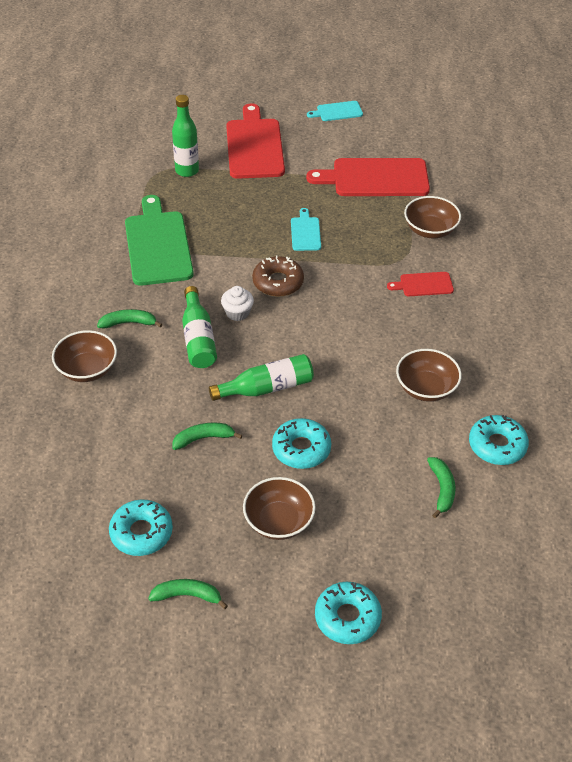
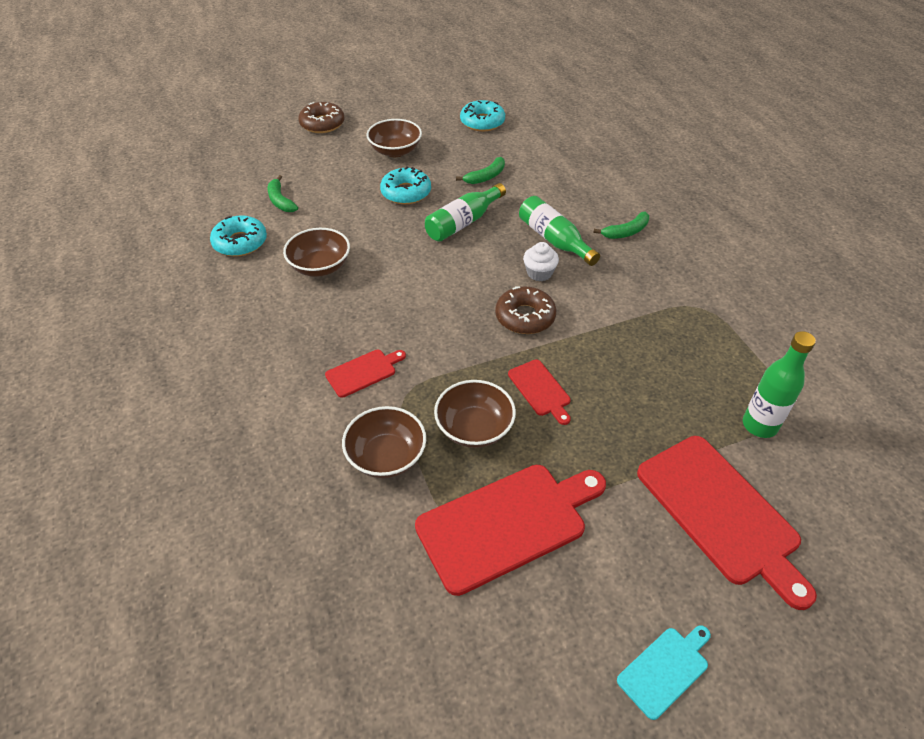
camera: 155 degrees right, 0 degrees up
brown bowl [52,330,117,382] -> brown bowl moved to [434,380,516,448]
green cutting board [125,195,194,286] -> none
green banana [148,579,228,609] -> none
turquoise cutting board [291,208,321,251] -> red cutting board [508,360,571,425]
turquoise donut [315,582,382,644] -> brown donut [298,102,345,133]

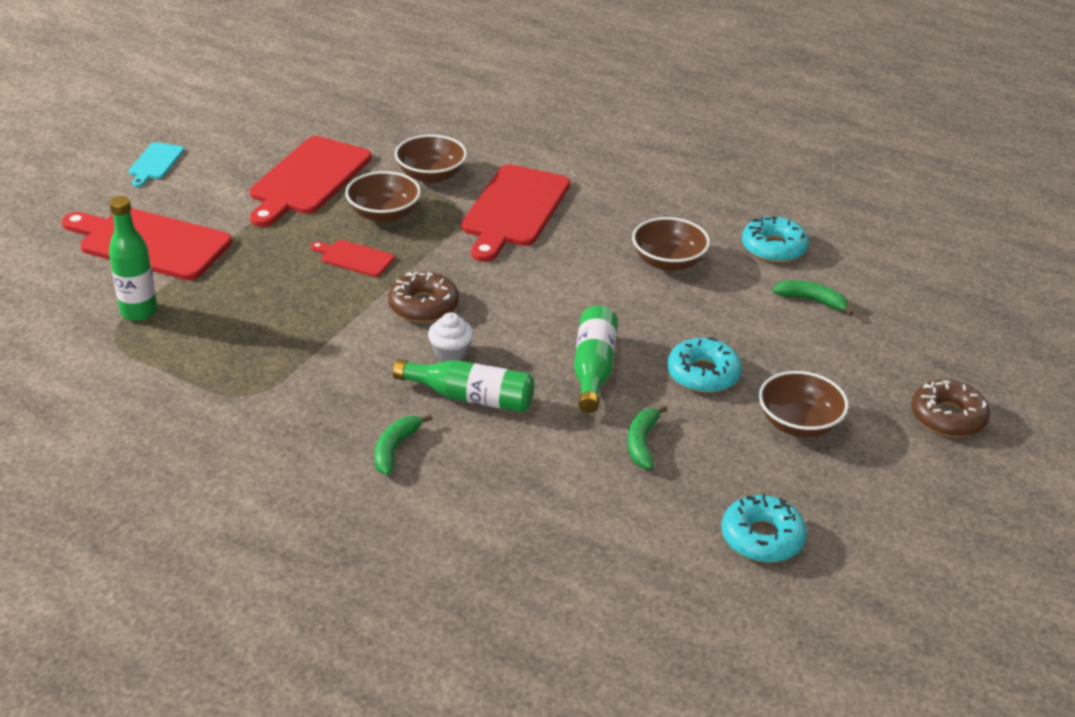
camera: 140 degrees right, 10 degrees down
red cutting board [325,350,406,398] -> red cutting board [461,164,570,262], size x2.05

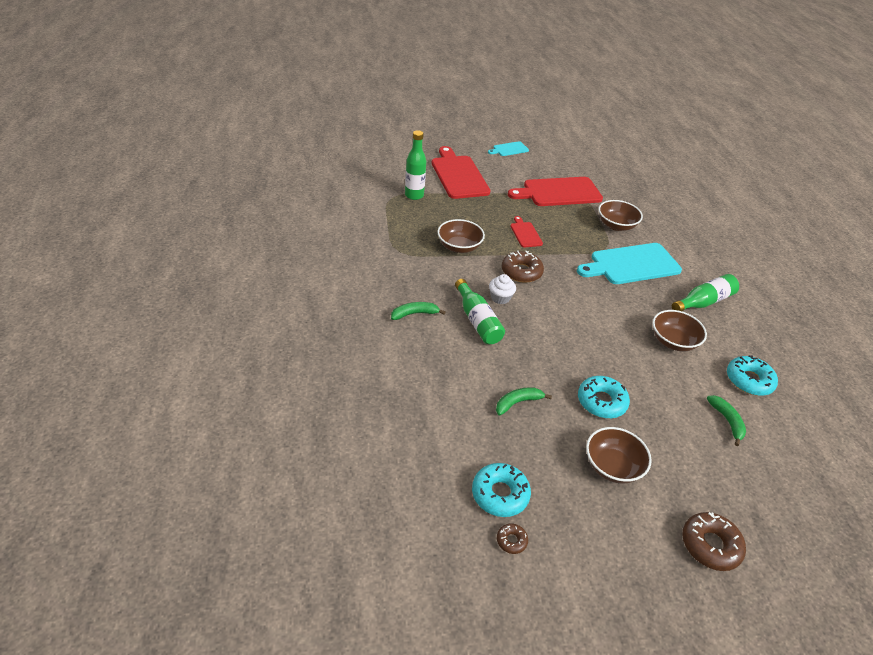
camera: 50 degrees right, 5 degrees up
brown bowl [345,171,421,223] -> brown bowl moved to [437,219,485,253]
red cutting board [461,164,570,262] -> turquoise cutting board [577,243,682,284]
green bottle [574,306,618,413] -> green bottle moved to [672,274,739,311]
none -> brown donut [497,523,528,554]

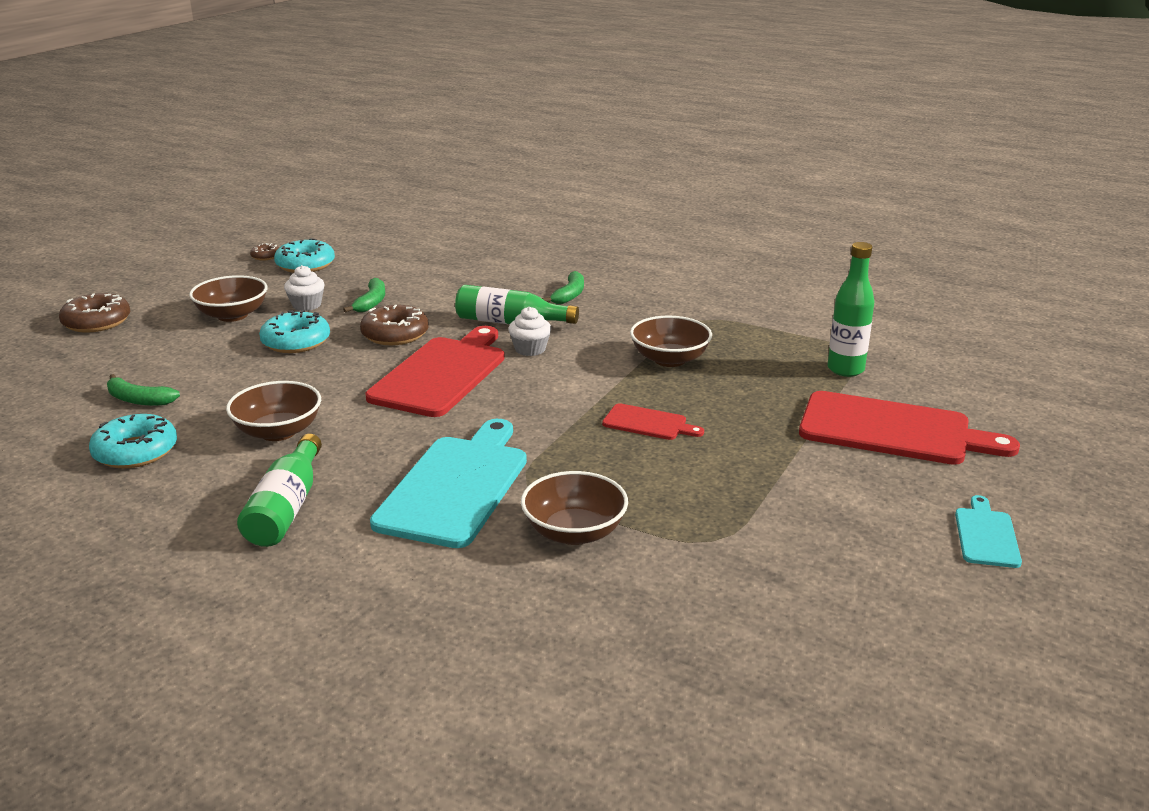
camera: 130 degrees right, 15 degrees down
brown donut [502,250,544,283] -> brown donut moved to [360,305,429,345]
red cutting board [508,177,603,206] -> red cutting board moved to [366,326,505,417]
none -> white cupcake [284,265,325,311]

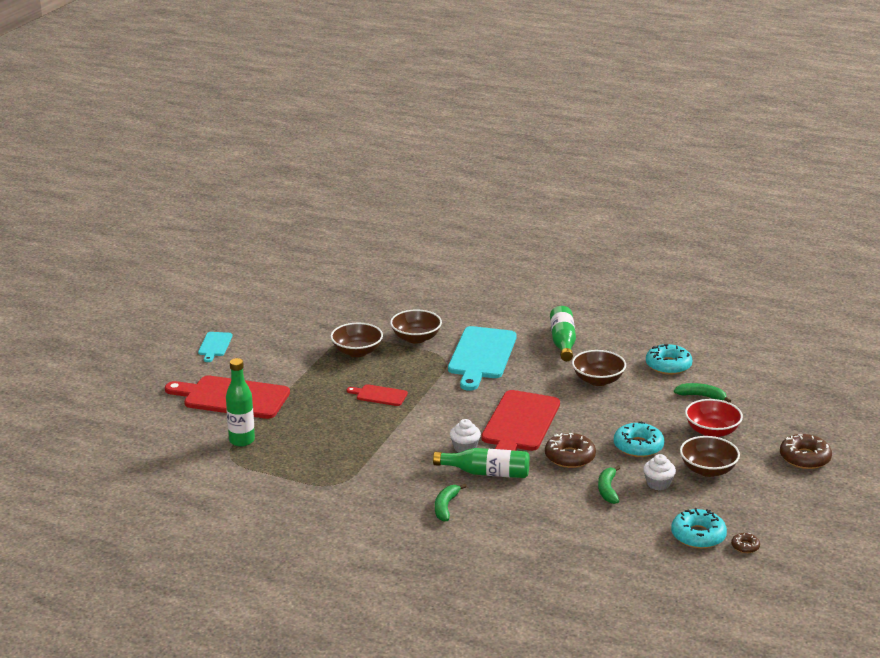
camera: 175 degrees right, 0 degrees up
brown bowl [630,316,712,367] -> brown bowl moved to [331,323,383,357]
none -> red bowl [685,399,743,437]

